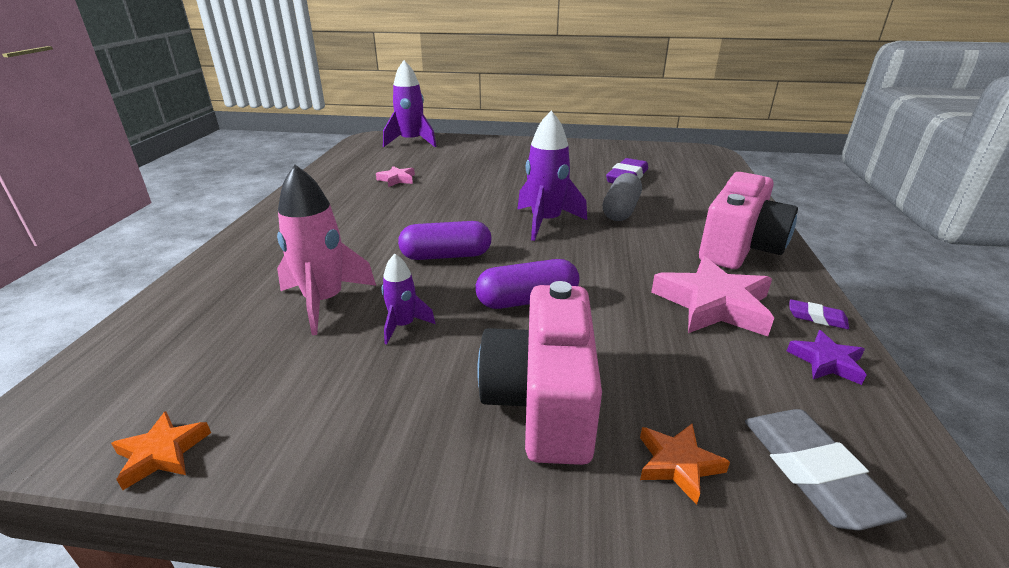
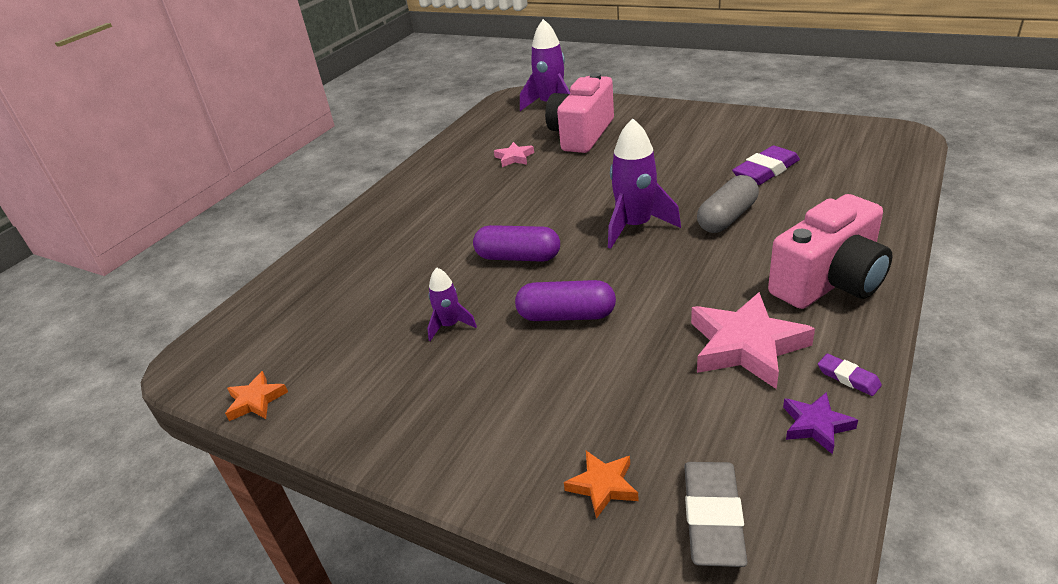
camera: 25 degrees right, 5 degrees up
pink rocket [277,165,376,335] -> none
pink camera [477,281,602,465] -> pink camera moved to [545,73,614,153]

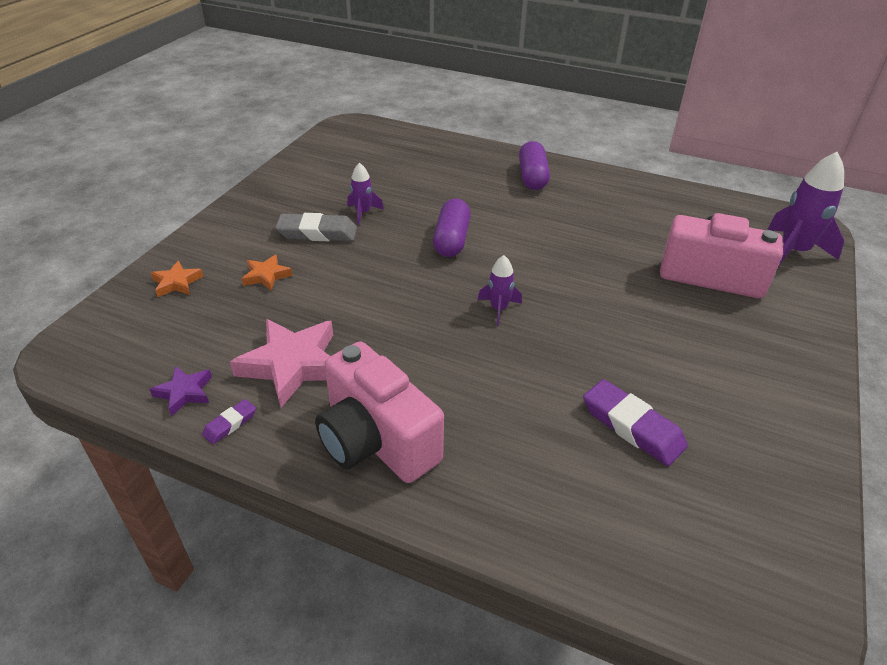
camera: 80 degrees right, 5 degrees up
orange star [225,371,288,421] -> orange star moved to [242,254,293,291]
pink star [494,142,534,167] -> none
purple capsule [515,280,616,321] -> purple capsule moved to [519,141,550,190]
purple rocket [608,118,681,249] -> purple rocket [478,255,522,326], size x0.54
grey eraser [684,462,748,567] -> grey eraser moved to [275,213,357,241]
grey capsule [697,175,759,233] -> none

